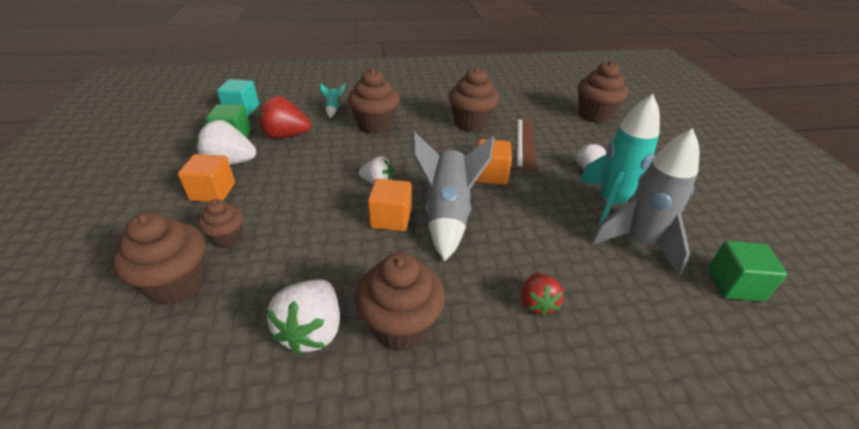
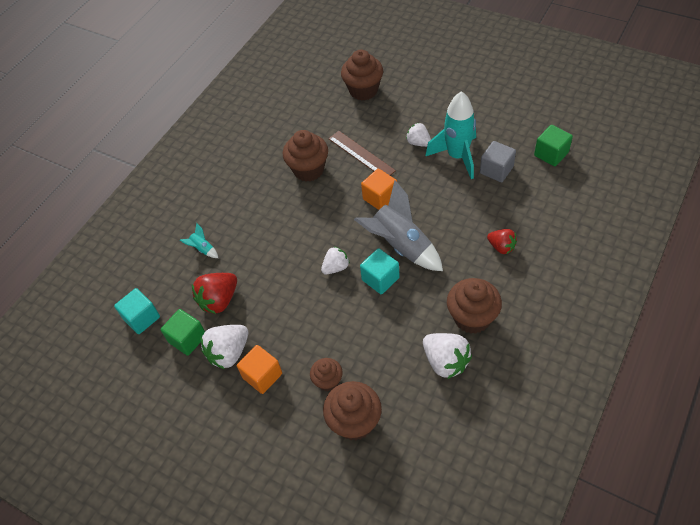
camera: 45 degrees left, 15 degrees up
brown cupcake [348,68,399,134] -> none
orange cube [368,179,412,231] -> turquoise cube [360,248,400,294]
grey rocket [590,128,700,277] -> grey cube [480,141,516,182]

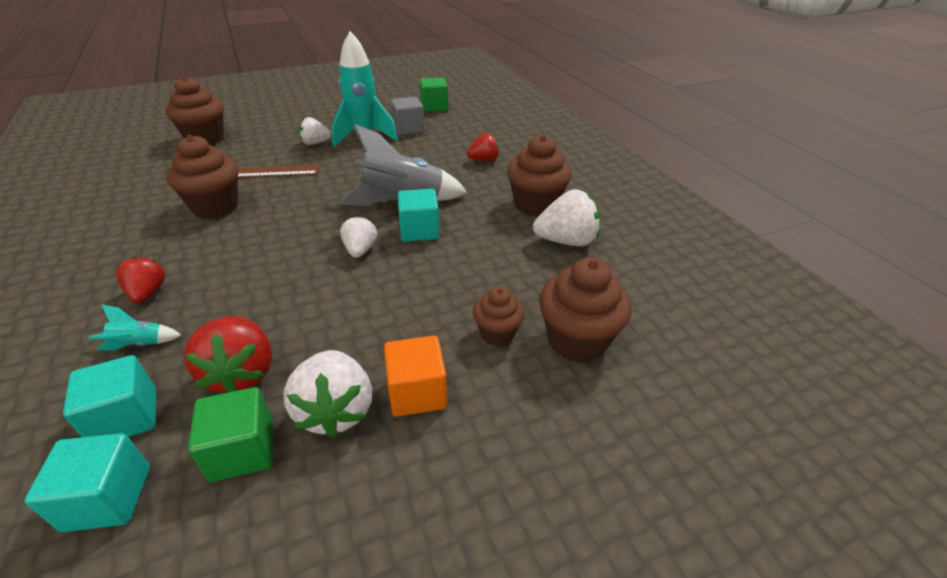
camera: 60 degrees left, 15 degrees down
orange cube [361,168,397,210] -> none
none -> turquoise cube [63,355,156,437]
none -> red strawberry [116,256,165,303]

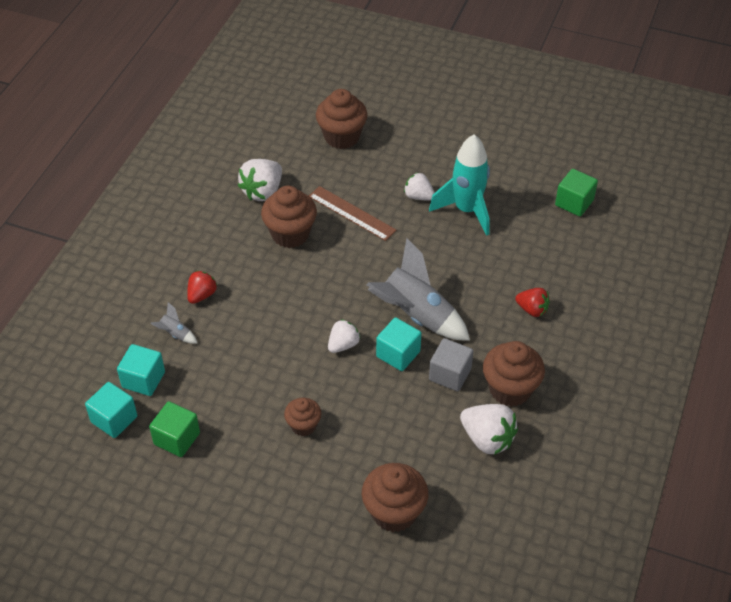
camera: 45 degrees right, 10 degrees up
turquoise rocket [89,304,181,351] -> grey rocket [150,302,197,344]
red strawberry [184,316,272,393] -> none
white strawberry [283,350,372,438] -> white strawberry moved to [238,159,282,201]
orange cube [384,336,447,417] -> none
grey cube [391,97,425,135] -> grey cube moved to [429,338,473,391]
brown cupcake [473,286,525,346] -> brown cupcake moved to [284,398,321,436]

